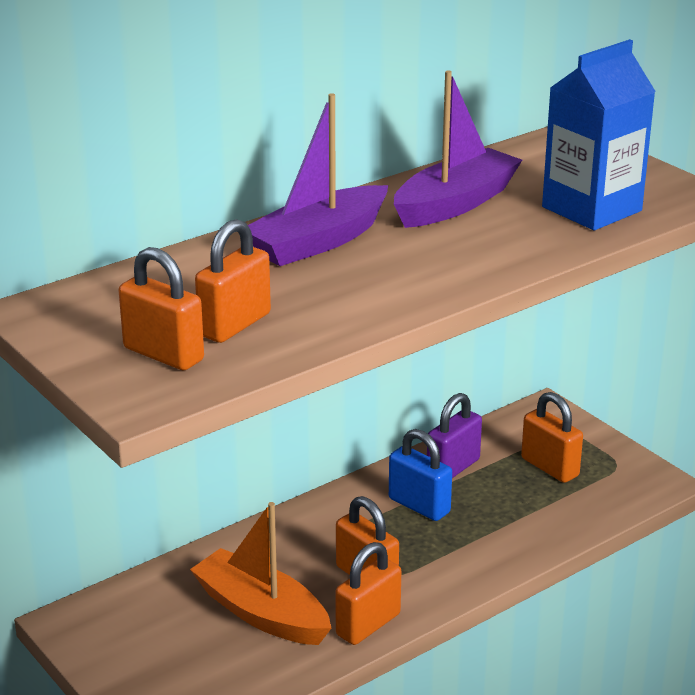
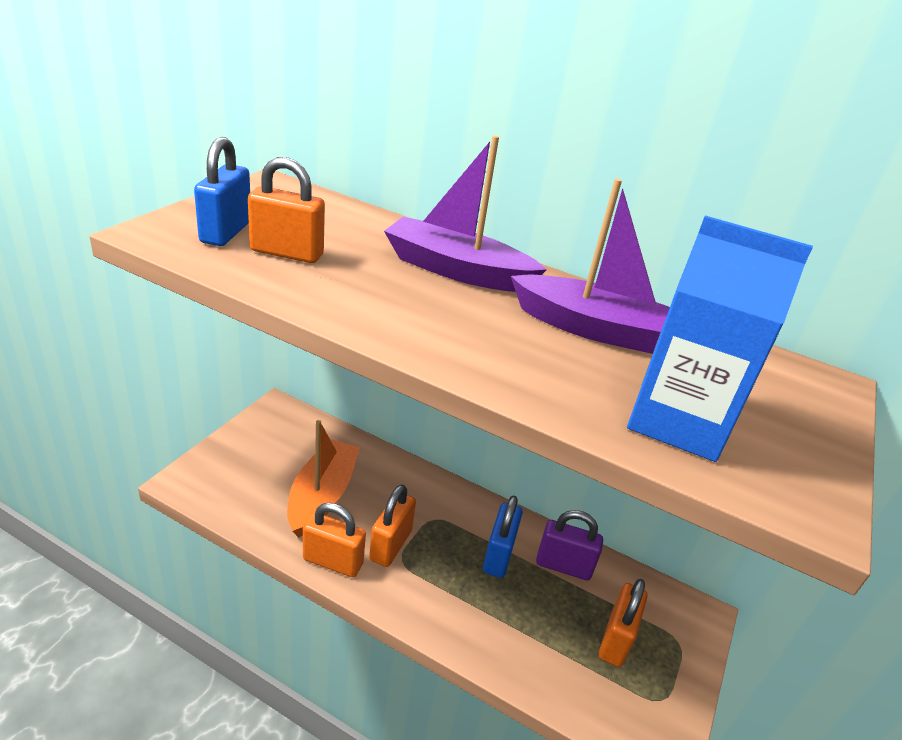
camera: 60 degrees right, 5 degrees up
orange padlock [119,247,204,370] -> blue padlock [194,137,250,246]

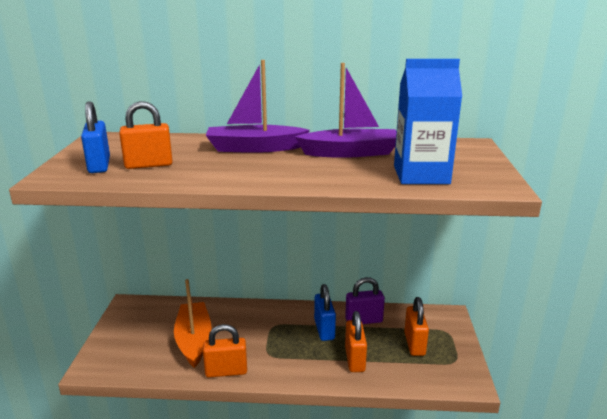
camera: 20 degrees left, 10 degrees down
orange padlock [369,485,416,567] -> orange padlock moved to [345,311,367,372]

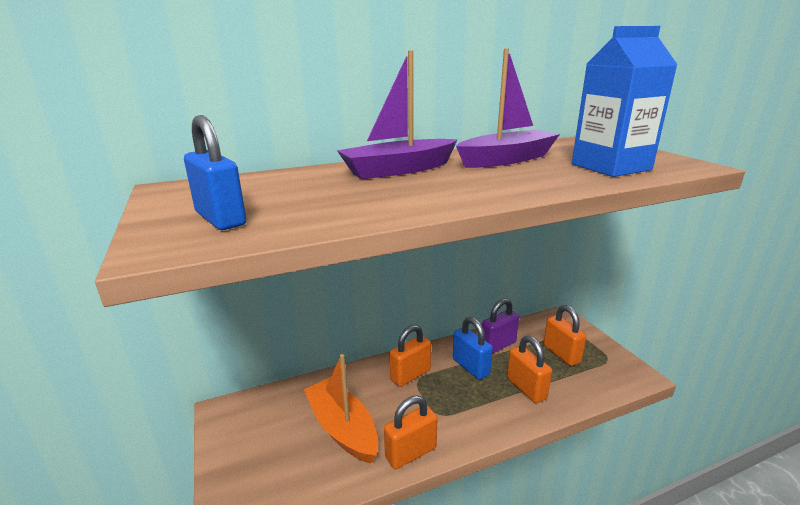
camera: 25 degrees left, 0 degrees up
orange padlock [119,101,173,169] -> orange padlock moved to [390,325,431,387]

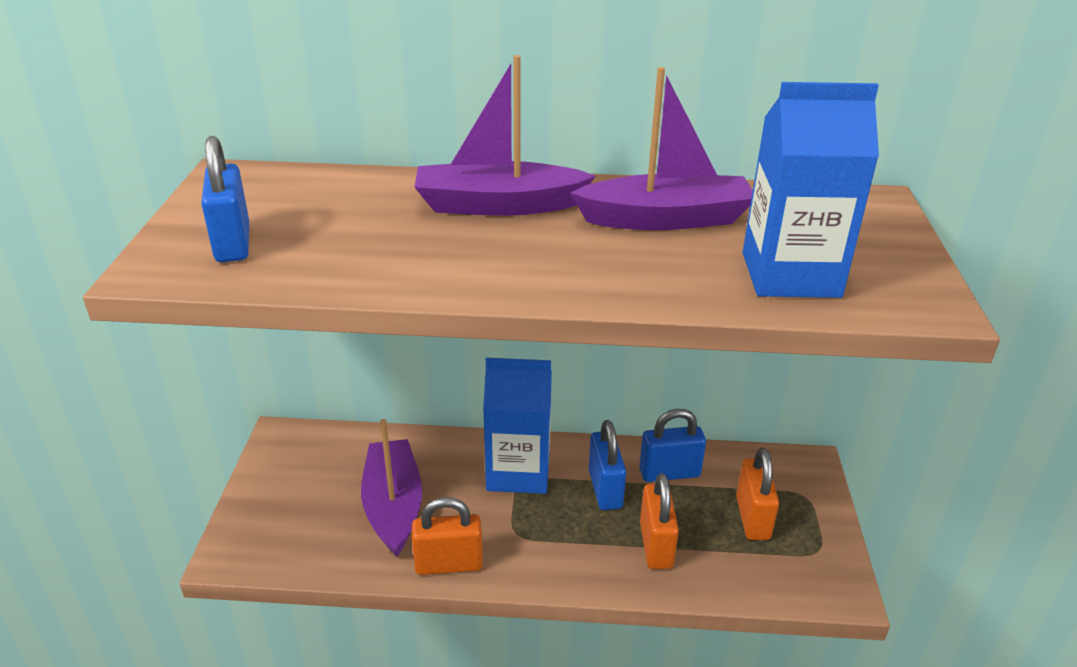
camera: 25 degrees right, 10 degrees up
orange boat [304,354,378,464] -> purple boat [361,419,422,557]
orange padlock [390,325,431,387] -> blue carton [483,358,552,494]
purple padlock [482,298,519,354] -> blue padlock [639,409,706,482]

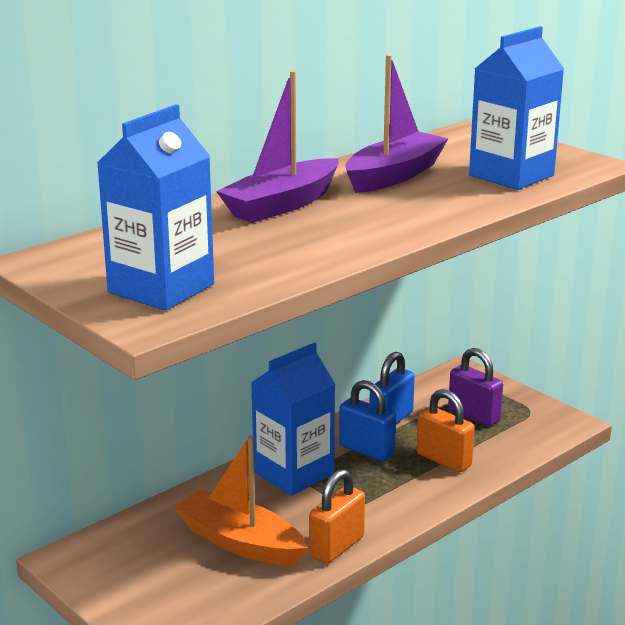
camera: 45 degrees left, 10 degrees down
blue padlock [201,136,249,262] -> blue carton [97,104,214,311]
purple boat [361,419,422,557] -> orange boat [174,435,308,566]
orange padlock [736,448,779,540] -> purple padlock [448,348,503,427]

